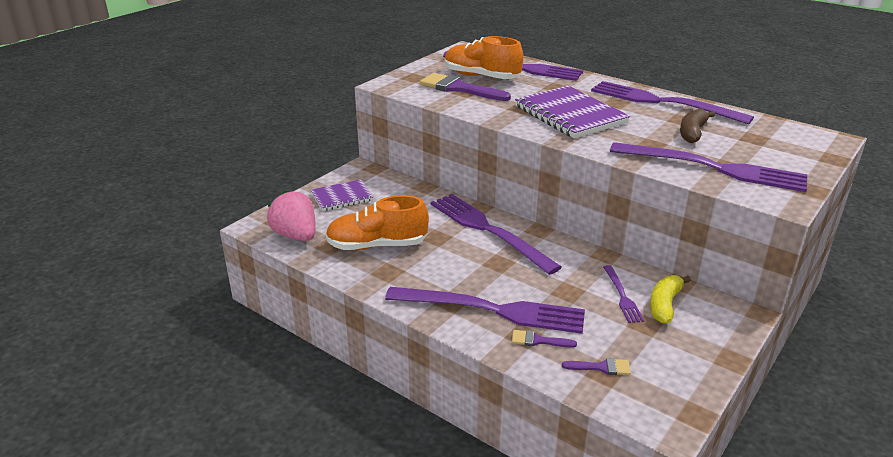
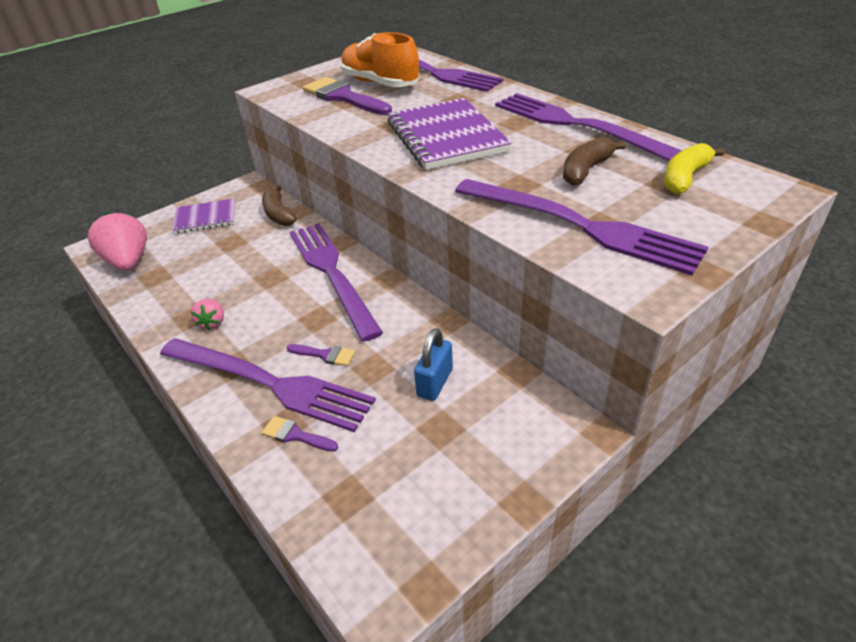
camera: 15 degrees right, 10 degrees up
orange shoe [325,195,429,250] -> none
purple brush [562,358,631,375] -> purple brush moved to [286,344,355,366]
purple fork [603,265,645,323] -> blue padlock [414,328,453,401]
yellow banana [650,275,691,324] -> yellow banana moved to [664,143,725,194]
none -> pink strawberry [191,299,224,330]
none -> brown banana [262,185,297,226]

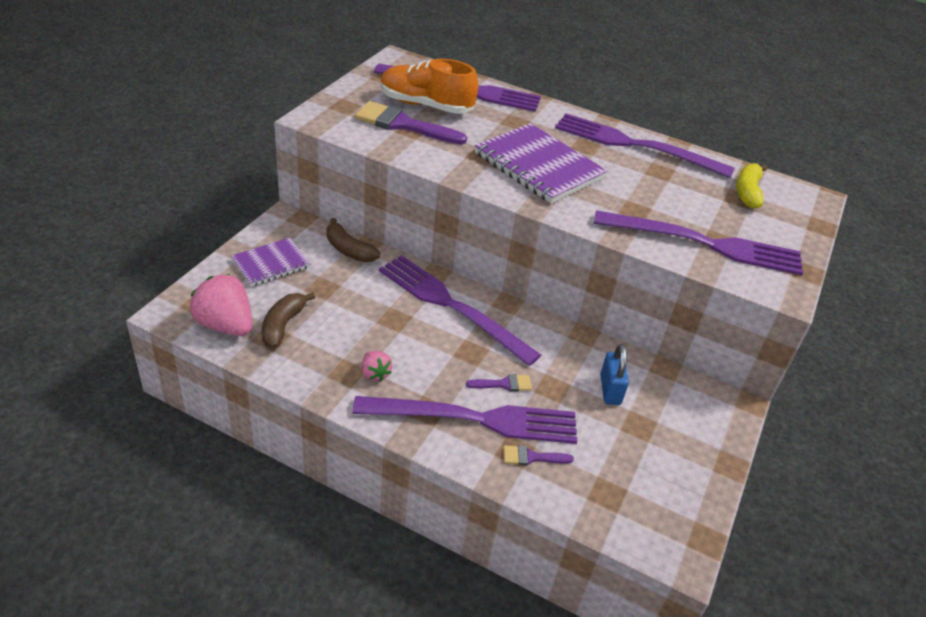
camera: 30 degrees left, 0 degrees up
brown banana [563,137,626,186] -> brown banana moved to [262,292,315,348]

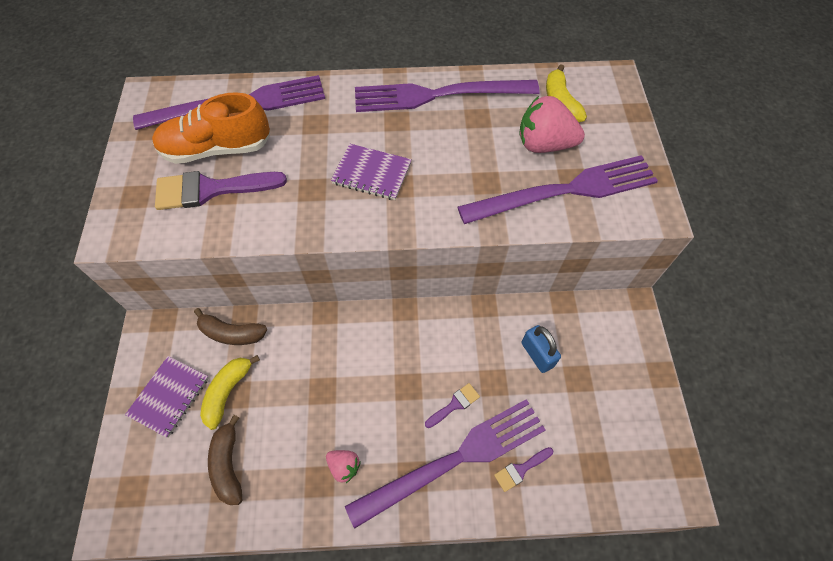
camera: 25 degrees left, 20 degrees up
pink strawberry [190,274,252,336] -> pink strawberry moved to [519,96,585,153]
purple fork [379,255,541,366] -> none
purple notebook [475,123,608,203] -> purple notebook [331,143,412,200], size x0.59
none -> yellow banana [200,355,260,430]

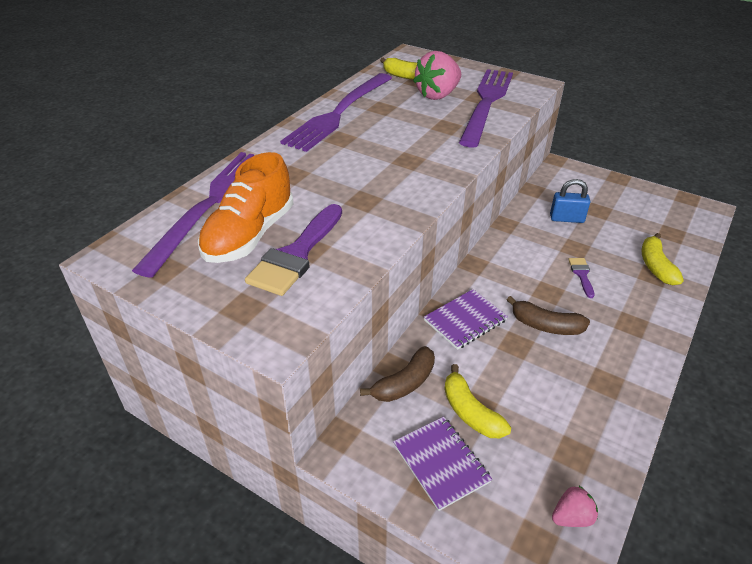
camera: 55 degrees left, 20 degrees down
brown banana [208,415,242,505] -> brown banana moved to [507,296,590,335]
pink strawberry [326,450,361,483] -> pink strawberry moved to [552,485,598,527]
purple notebook [331,143,412,200] -> purple notebook moved to [424,289,508,350]
purple fork [345,399,546,529] -> none
purple brush [494,447,553,492] -> yellow banana [642,233,684,285]

